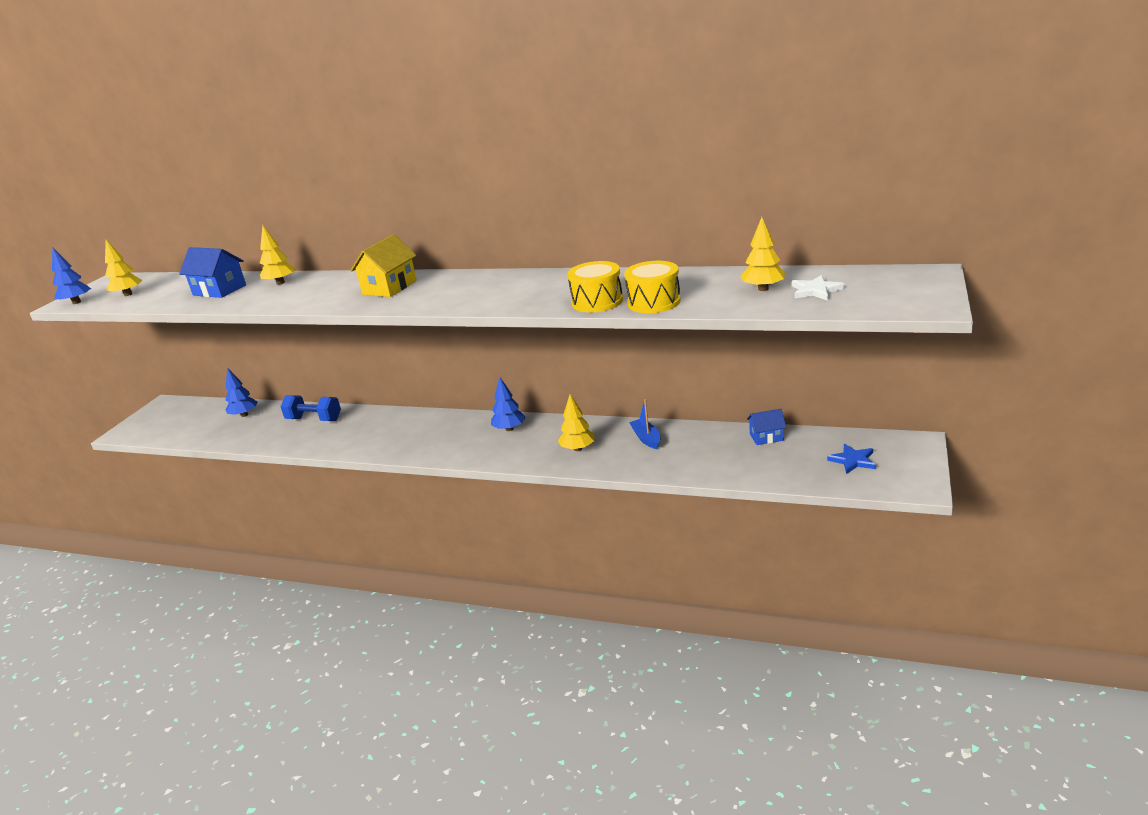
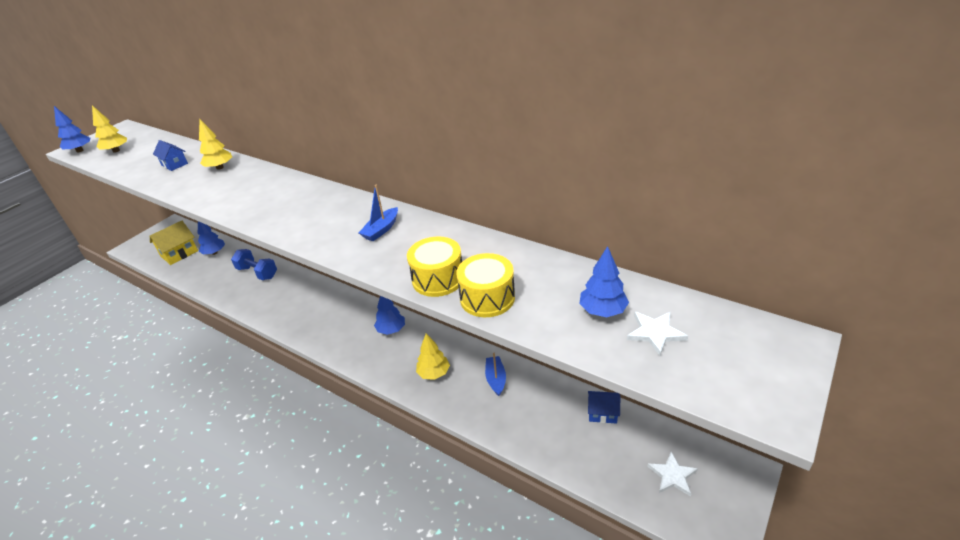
camera: 15 degrees right, 10 degrees up
blue house [179,247,246,298] -> blue house [153,140,188,171], size x0.62
yellow house [350,234,417,297] -> yellow house moved to [150,220,198,265]
yellow tree [740,217,785,291] -> blue tree [579,246,629,317]
blue star [827,444,876,474] -> white star [647,452,698,497]
none -> blue boat [359,185,398,241]

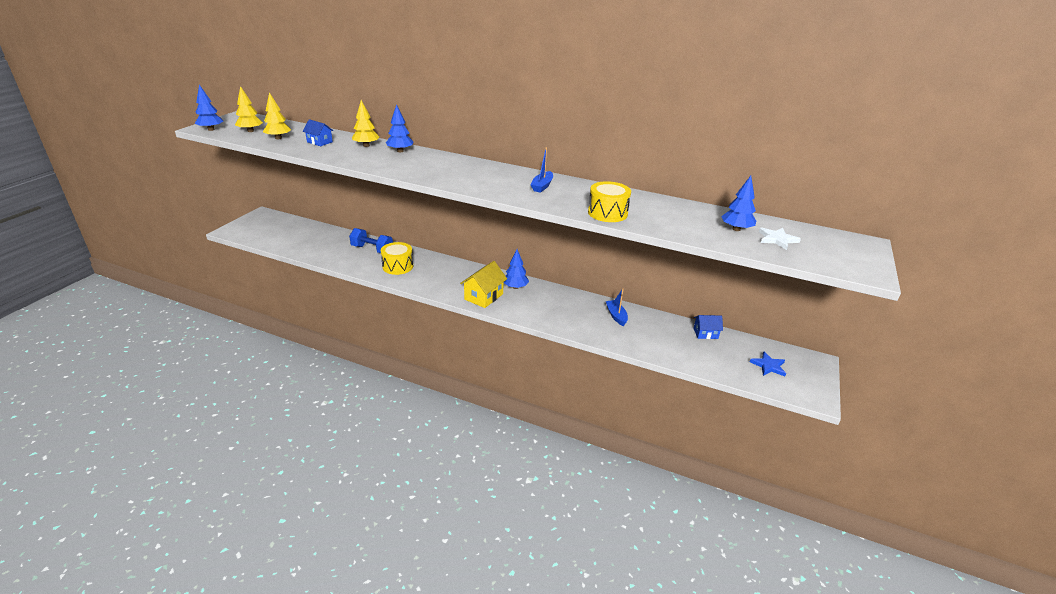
camera: 15 degrees left, 5 degrees down
yellow house [150,220,198,265] -> yellow house moved to [460,261,507,308]
blue tree [198,221,225,255] -> blue tree moved to [386,104,413,152]
yellow tree [416,333,450,380] -> yellow tree moved to [263,92,291,139]
yellow drum [456,253,515,317] -> yellow drum moved to [381,242,413,275]
white star [647,452,698,497] -> blue star [750,351,786,376]

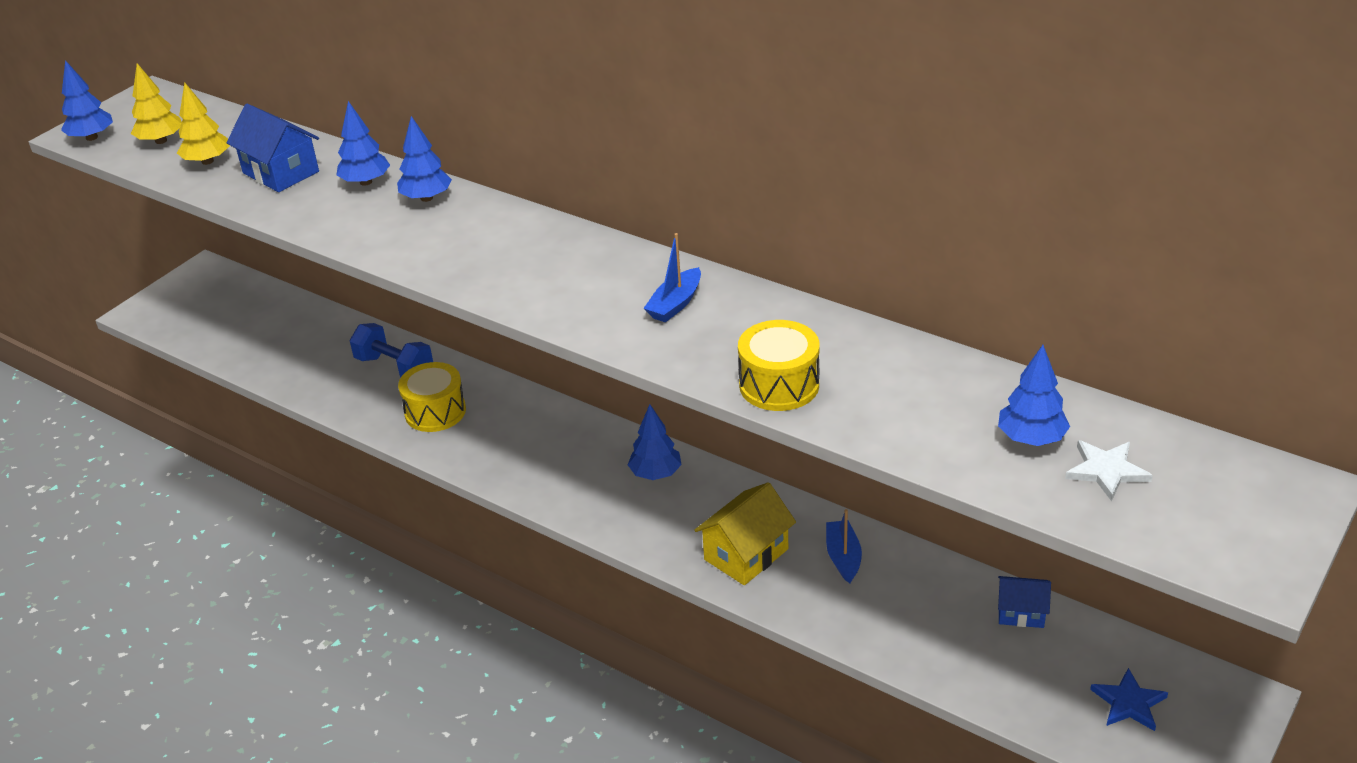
camera: 15 degrees right, 5 degrees up
blue house [303,119,333,146] -> blue house [227,104,319,192], size x1.60
yellow tree [352,100,379,147] -> blue tree [336,101,390,186]
yellow house [460,261,507,308] -> yellow house moved to [694,482,796,585]

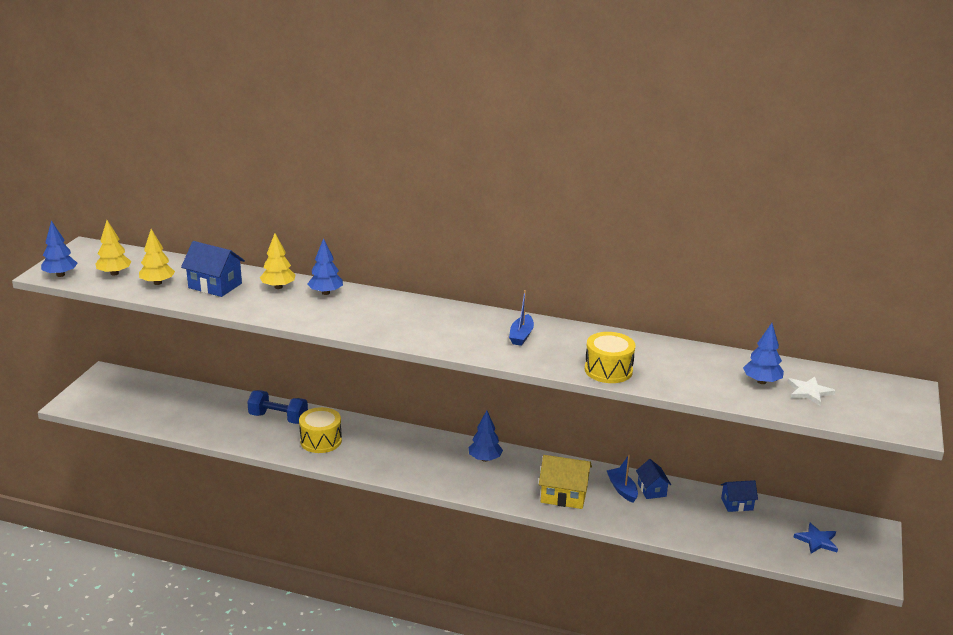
camera: 20 degrees left, 10 degrees down
blue tree [336,101,390,186] -> yellow tree [260,233,295,289]
yellow house [694,482,796,585] -> yellow house turned 75 degrees clockwise [539,455,592,509]
none -> blue house [636,459,671,499]

